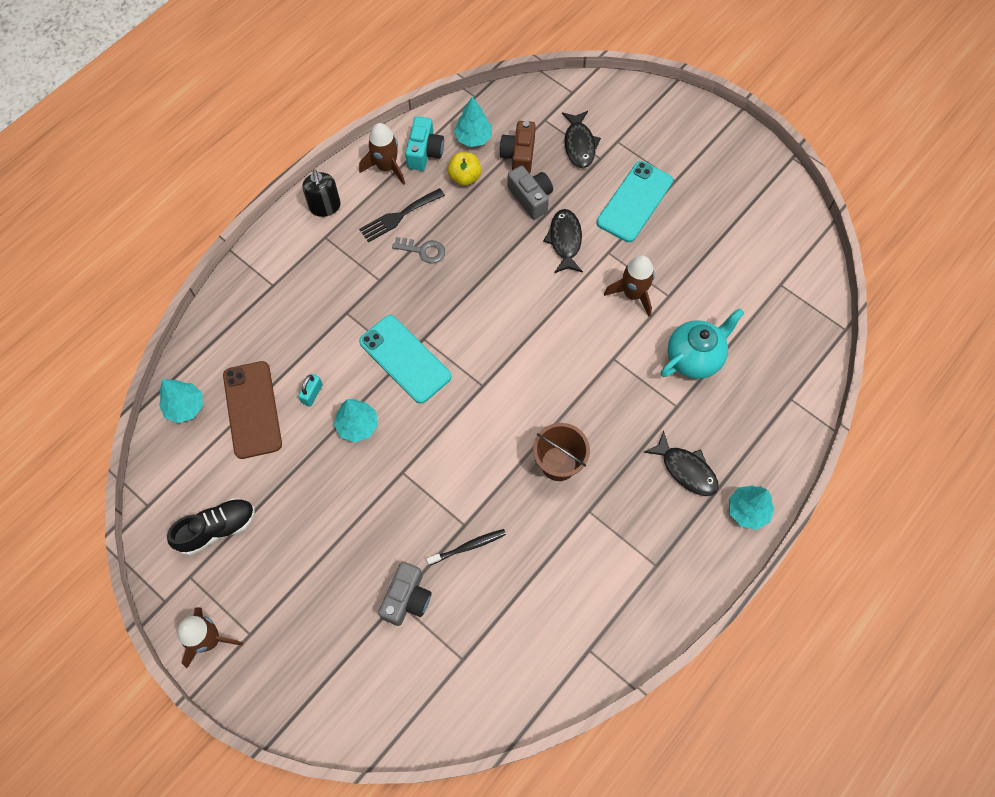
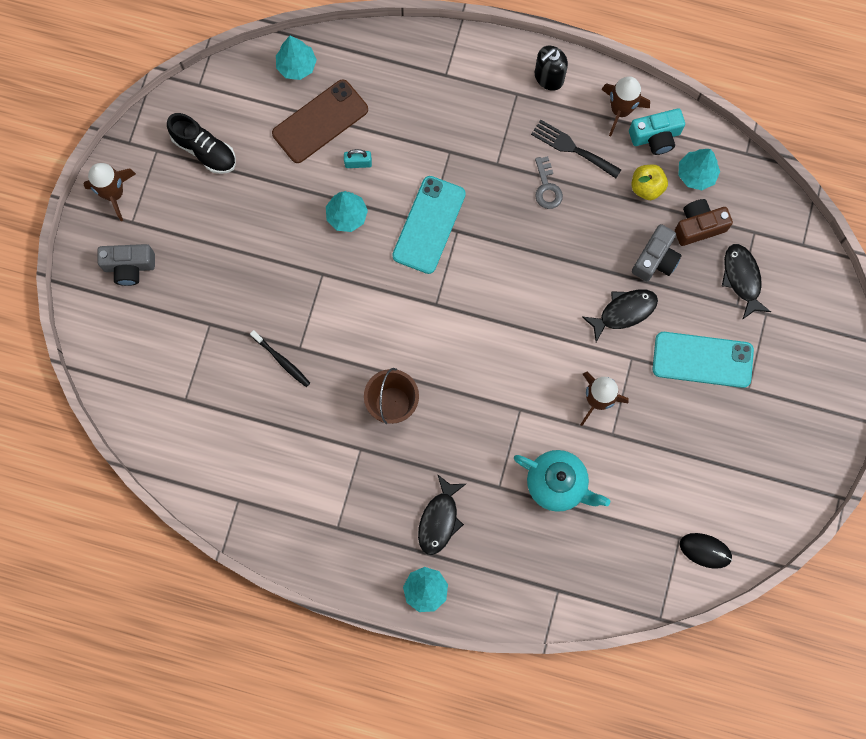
camera: 65 degrees right, 10 degrees up
grey camera [378,562,431,626] -> grey camera moved to [97,244,155,286]
black fish [562,111,601,168] -> black fish turned 105 degrees clockwise [722,244,771,320]
none -> black mouse [680,533,732,569]

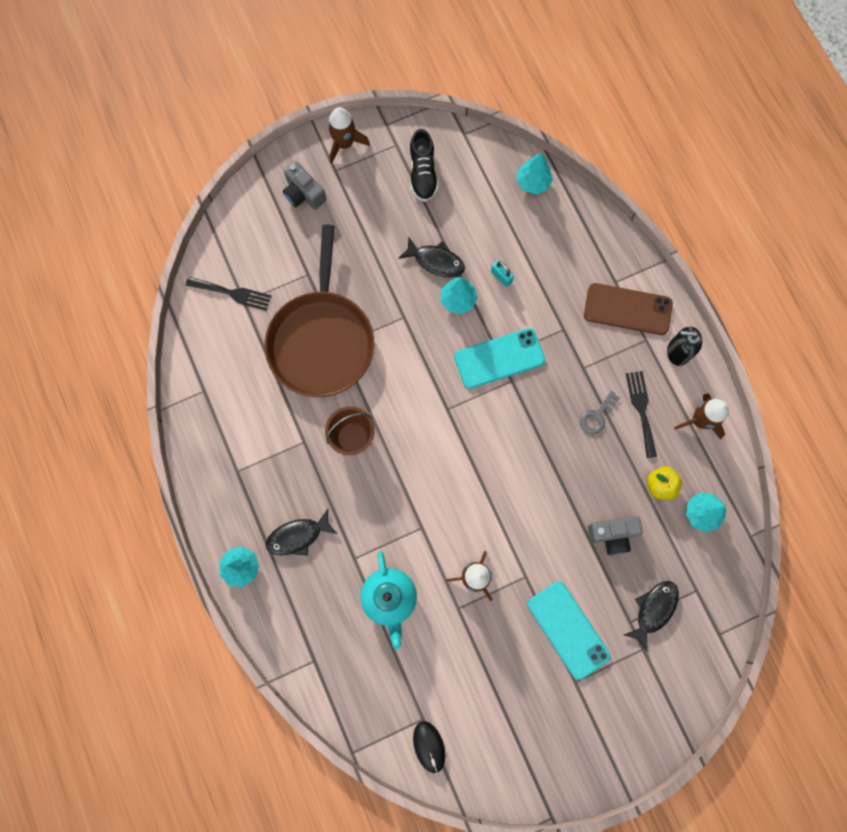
camera: 50 degrees right, 0 degrees up
black toothbrush [250,330,310,387] -> brown pan [265,224,374,397]
brown phone [272,79,368,163] -> brown phone moved to [584,283,673,335]
black fish [582,289,658,342] -> black fish moved to [398,237,465,278]
turquoise camera [629,108,685,155] -> none
brown camera [675,199,733,246] -> none
none -> black fork [186,277,271,311]

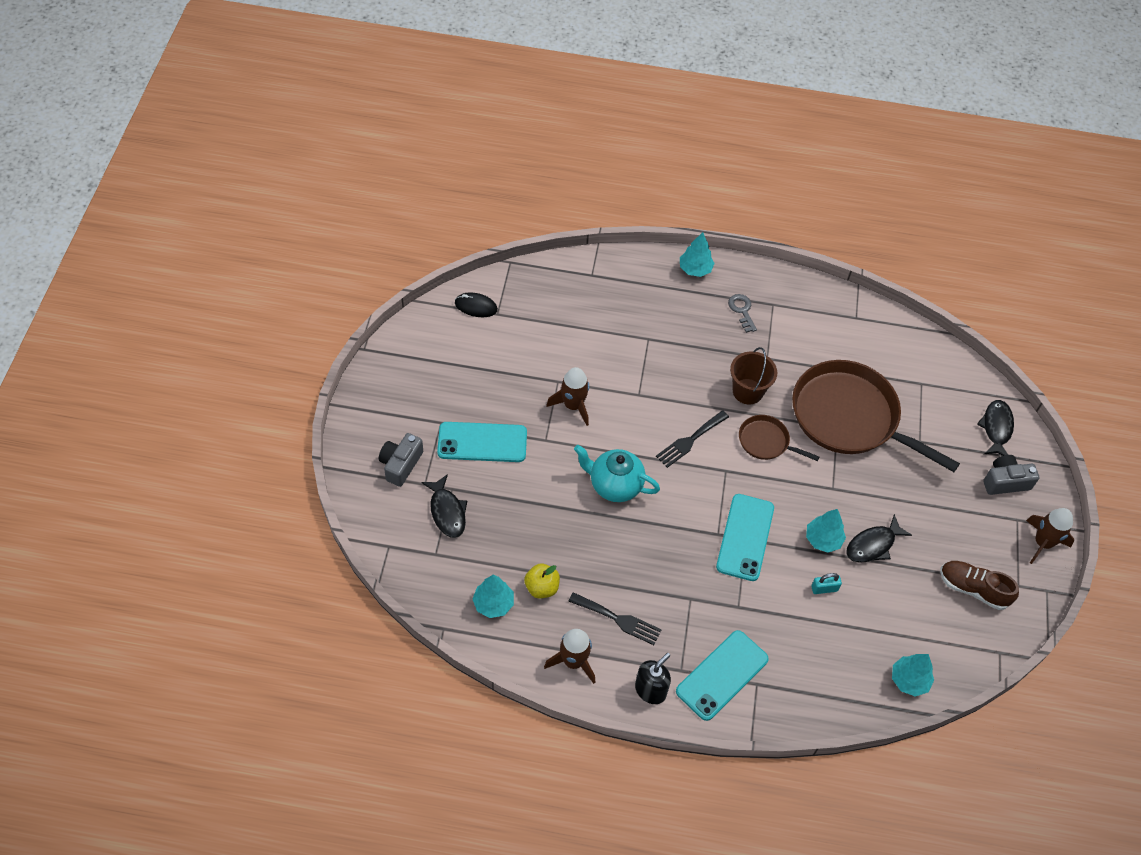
camera: 120 degrees right, 20 degrees down
black fork [186,277,271,311] -> black fork moved to [656,410,729,468]
black fish [266,509,337,556] -> black fish moved to [977,400,1014,456]
turquoise teapot [360,551,417,649] -> turquoise teapot moved to [574,445,660,502]
black shoe [410,129,438,202] -> brown shoe [940,561,1019,610]
grey key [580,391,620,435] -> grey key moved to [728,294,757,333]
brown phone [584,283,673,335] -> turquoise phone [676,630,769,721]
grey camera [588,516,643,555] -> grey camera moved to [379,433,423,487]
none -> brown pan [739,415,819,461]

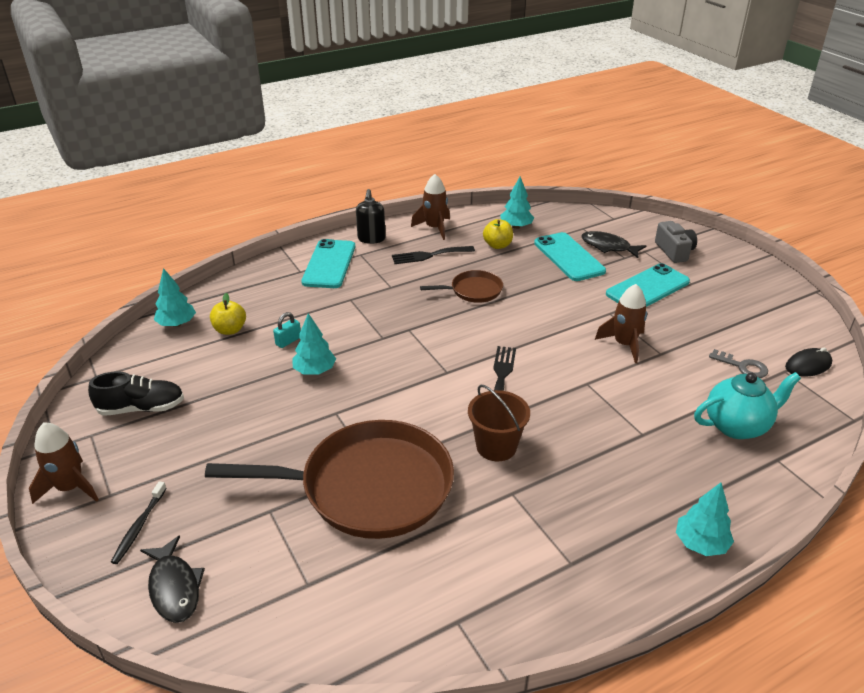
camera: 145 degrees right, 20 degrees down
turquoise teapot [574,445,660,502] -> turquoise teapot moved to [694,372,801,439]
turquoise phone [716,494,774,581] -> turquoise phone moved to [534,232,606,281]
grey key [728,294,757,333] -> grey key moved to [709,349,768,378]
brown pan [739,415,819,461] -> brown pan moved to [420,270,503,303]
black fish [846,514,912,563] -> none
brown shoe [940,561,1019,610] -> black shoe [88,371,184,416]
grey camera [983,455,1039,495] -> black toothbrush [111,481,167,564]
none -> yellow apple [210,293,246,335]

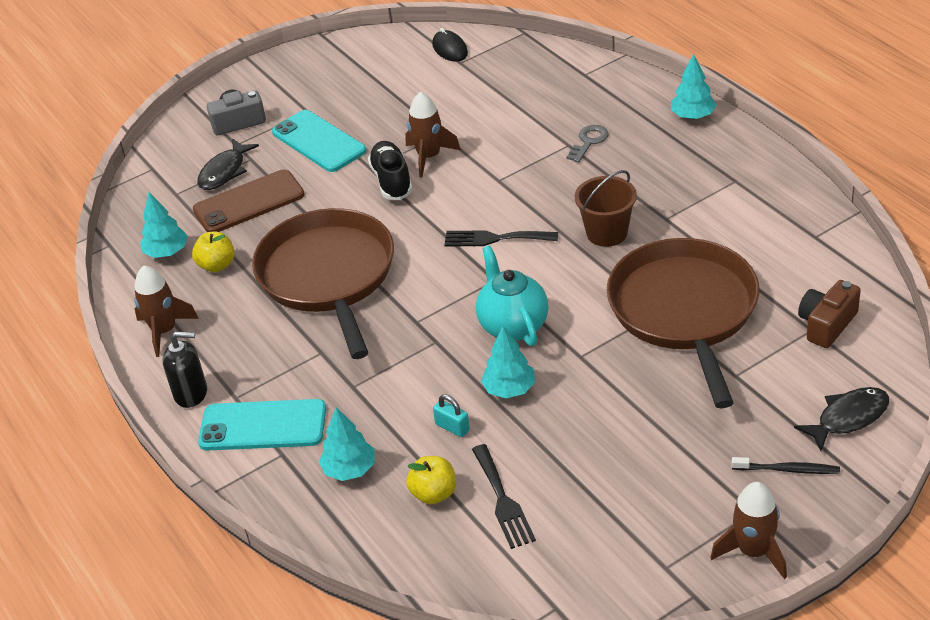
camera: 90 degrees left, 5 degrees up
black shoe [88,371,184,416] -> black shoe moved to [368,141,413,200]
turquoise tree [154,268,196,327] -> turquoise tree moved to [319,407,375,481]
black fork [392,246,475,264] -> black fork moved to [472,444,536,549]
brown pan [420,270,503,303] -> brown pan [252,208,394,359], size x2.15
turquoise phone [534,232,606,281] -> brown phone [193,169,305,232]
turquoise teapot [694,372,801,439] -> turquoise teapot moved to [476,245,549,346]
grey key [709,349,768,378] -> grey key moved to [566,125,609,163]
none -> brown camera [798,280,861,348]

